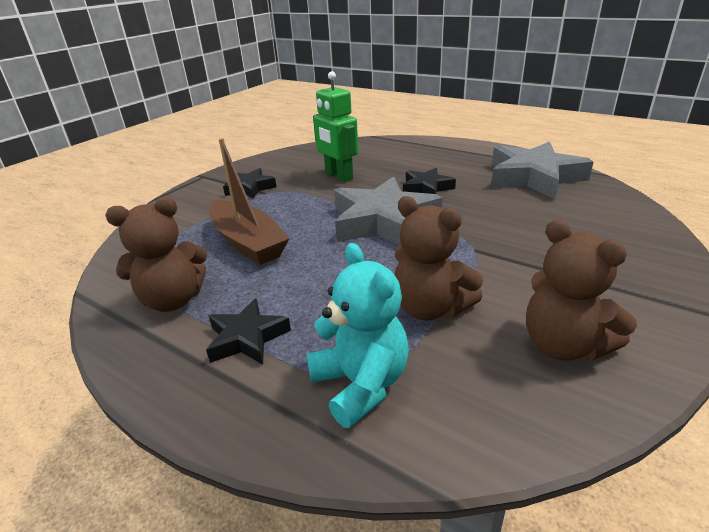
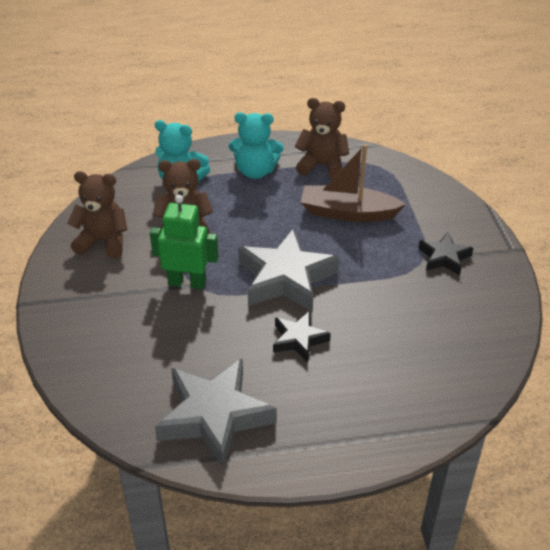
camera: 135 degrees right, 10 degrees up
brown teddy bear [105,197,208,312] -> brown teddy bear turned 75 degrees clockwise [295,98,349,179]
black star [206,298,291,365] -> turquoise teddy bear [229,112,284,179]
green robot [313,71,358,182] -> green robot moved to [150,195,219,289]

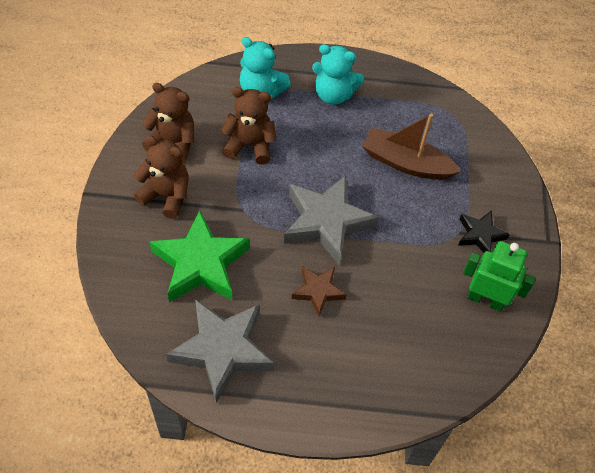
camera: 10 degrees right, 15 degrees up
green robot [150,195,219,289] -> green robot moved to [463,241,536,312]
black star [273,311,331,362] -> brown star [292,266,347,316]
brown teddy bear [295,98,349,179] -> brown teddy bear moved to [134,136,189,219]
none -> green star [149,210,250,303]

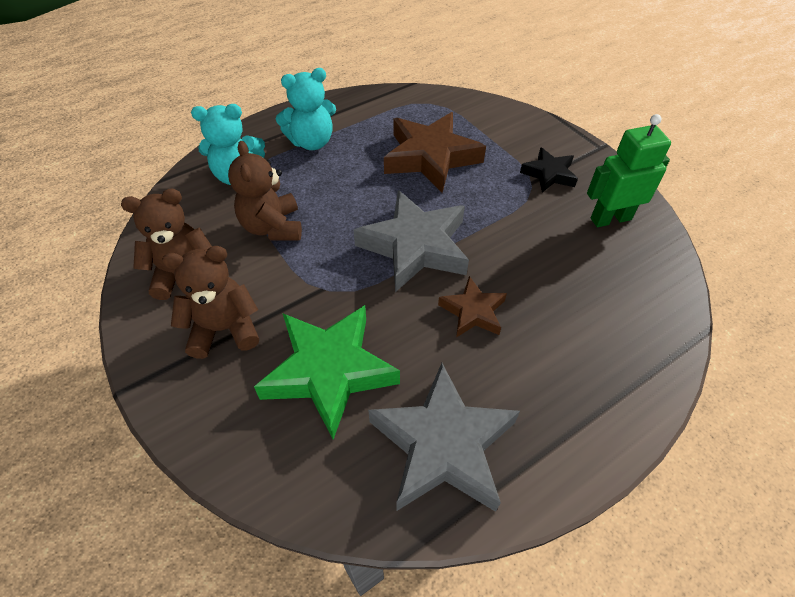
camera: 35 degrees left, 5 degrees down
brown teddy bear [221,87,277,165] -> brown teddy bear turned 75 degrees counterclockwise [228,141,302,240]
brown boat [362,114,461,180] -> brown star [384,112,486,193]

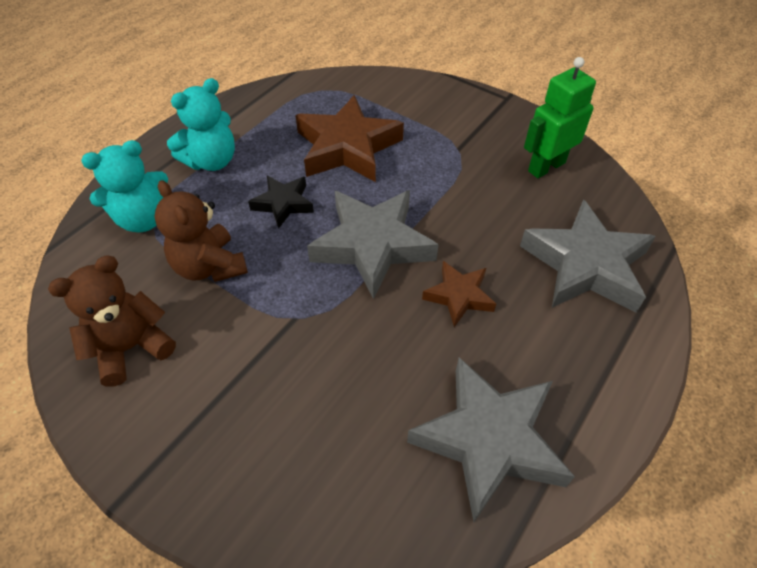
camera: 20 degrees left, 0 degrees up
brown teddy bear [162,246,259,359] -> none
green star [254,305,400,440] -> none
black star [520,147,578,192] -> black star moved to [248,176,314,229]
none -> grey star [520,199,656,312]

